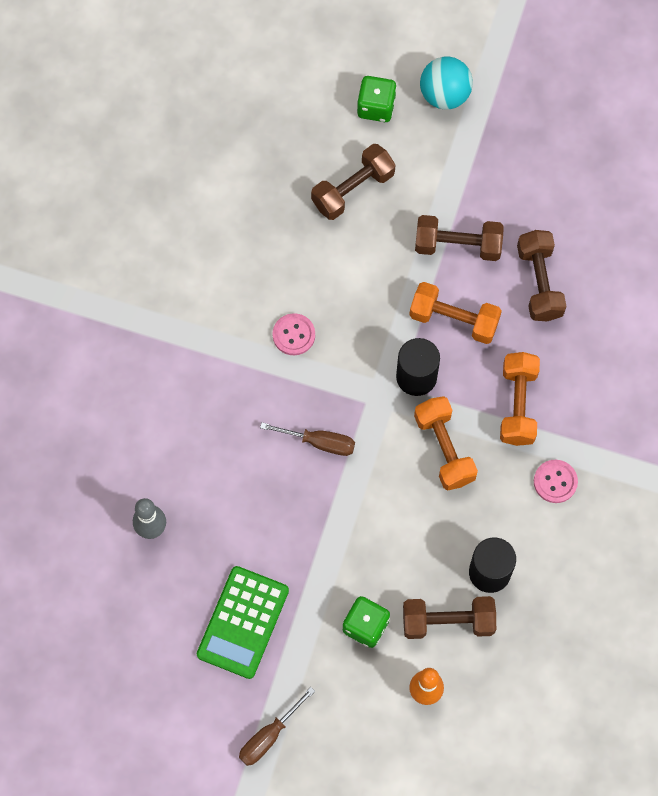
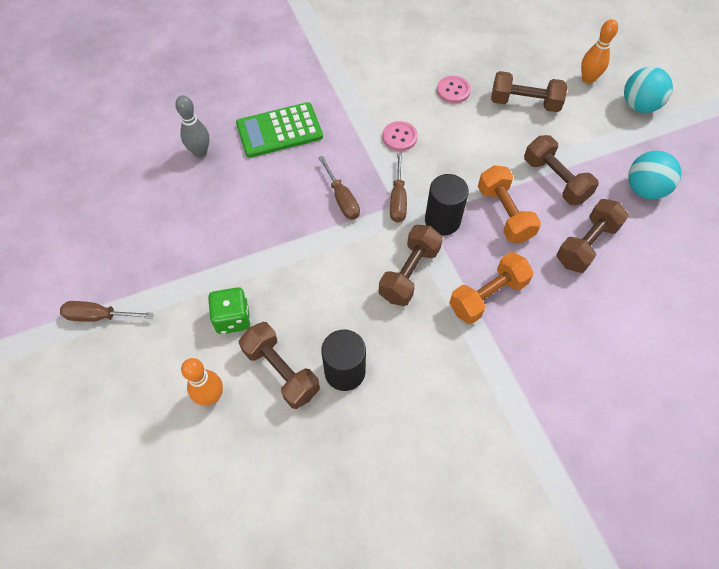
camera: 50 degrees right, 10 degrees down
green calculator [197,566,289,679] -> green calculator moved to [236,102,323,158]
green dice [357,76,397,122] -> orange bowling pin [581,19,618,84]
orange dumbbell [414,396,478,490] -> brown dumbbell [379,225,443,306]
pink button [534,460,578,503] -> pink button moved to [437,76,471,103]
none -> brown screwdriver [390,153,407,223]
none -> turquoise ball [628,151,681,199]

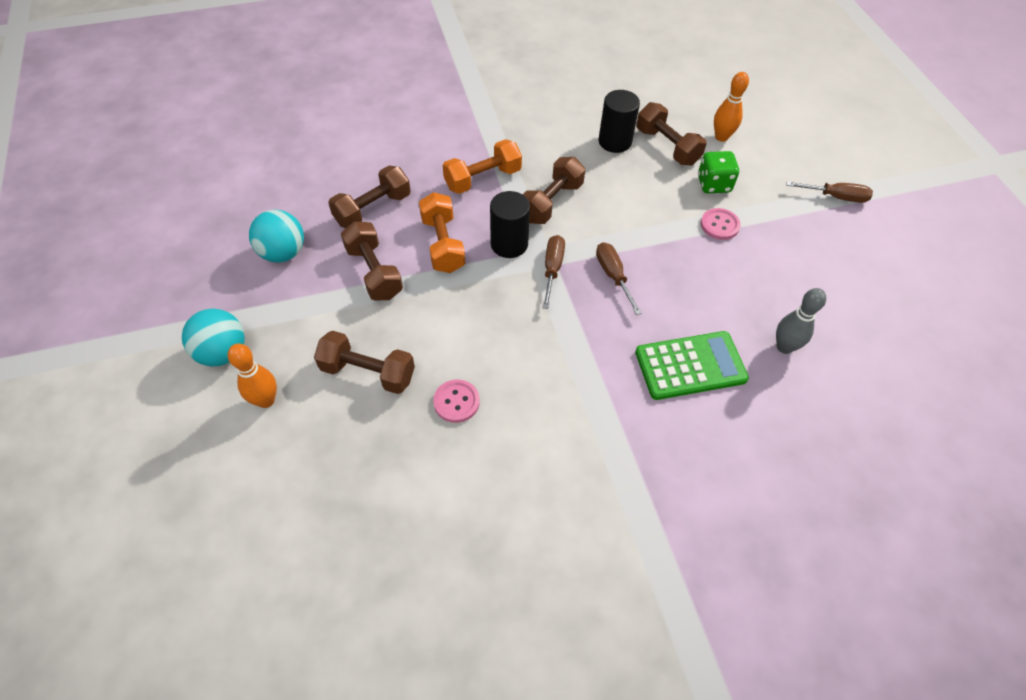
camera: 175 degrees left, 5 degrees down
pink button [382,121,418,151] -> pink button moved to [701,208,741,240]

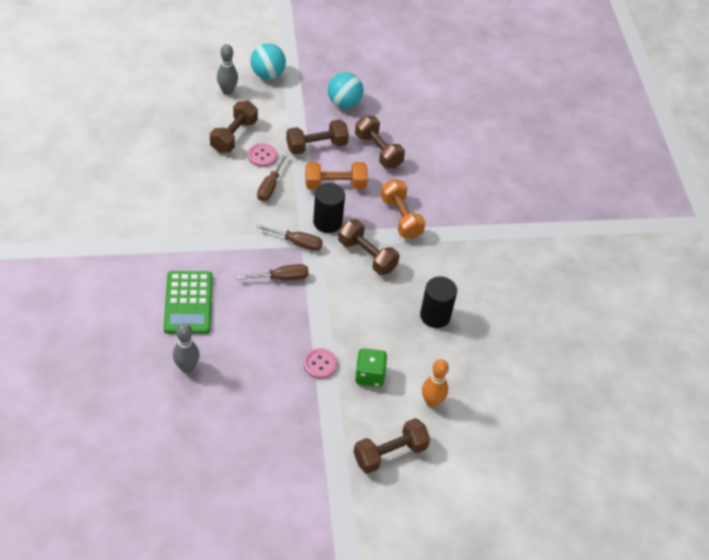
camera: 95 degrees right, 5 degrees down
orange bowling pin [228,344,277,408] -> grey bowling pin [217,44,238,95]
pink button [433,380,480,423] -> pink button moved to [248,143,277,167]
brown dumbbell [636,102,707,165] -> brown dumbbell moved to [354,418,430,474]
brown screwdriver [786,181,873,203] -> brown screwdriver moved to [257,153,288,201]

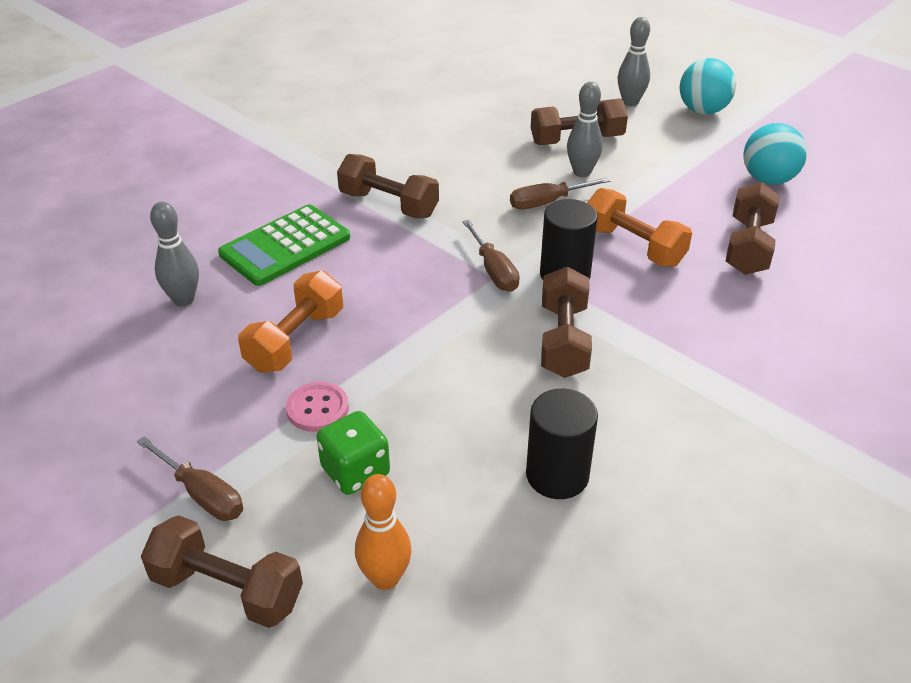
camera: 55 degrees right, 10 degrees down
brown screwdriver [237,264,309,281] -> brown screwdriver moved to [137,436,243,521]
pink button [248,143,277,167] -> grey bowling pin [567,82,603,177]
brown dumbbell [286,120,349,155] -> brown dumbbell moved to [337,154,439,218]
orange dumbbell [381,179,426,239] -> orange dumbbell moved to [238,270,343,373]

